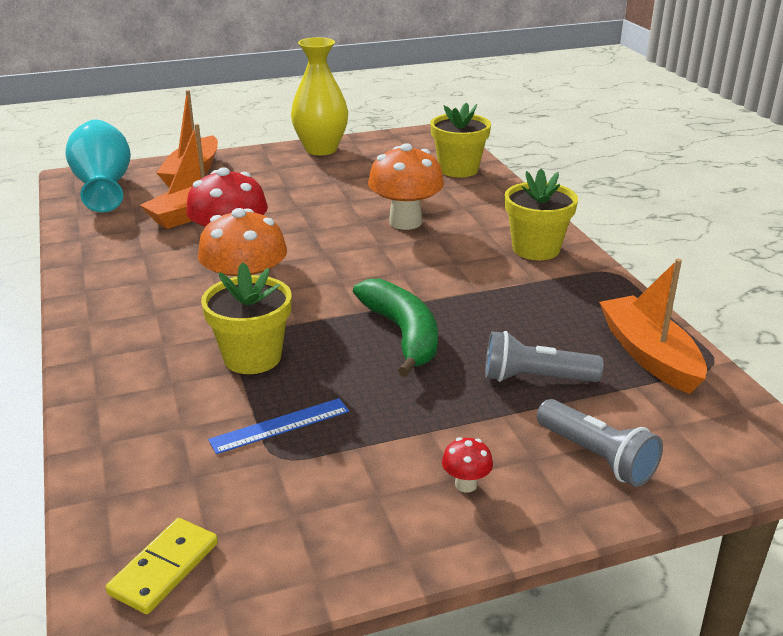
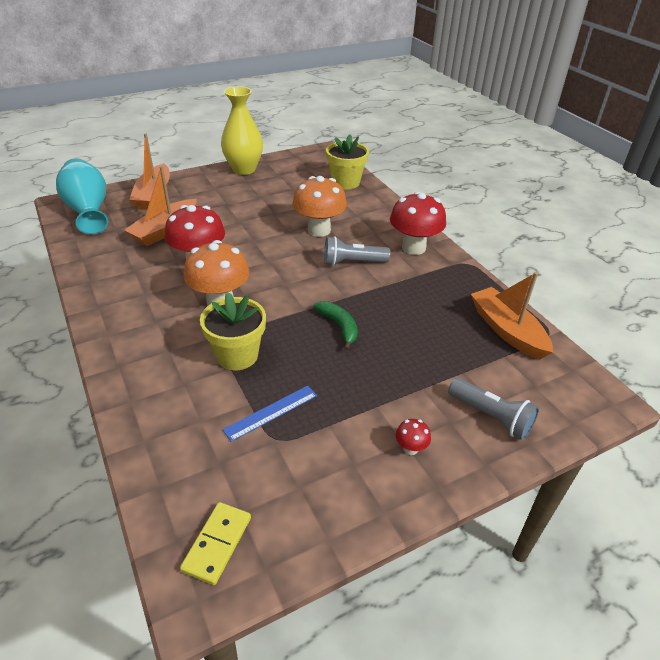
camera: 10 degrees left, 10 degrees up
green banana [353,279,438,377] -> green banana [314,301,358,350], size x0.63
grey flashlight [485,331,603,382] -> grey flashlight moved to [324,236,390,266]
yellow flower pot [505,169,578,260] -> red mushroom [390,192,446,255]

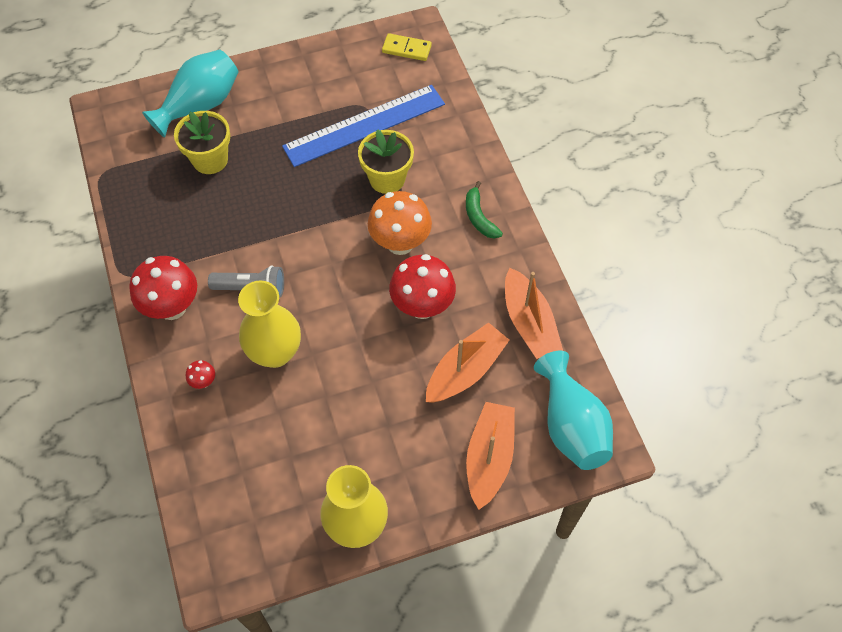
camera: 170 degrees left, 20 degrees up
yellow domino [180,502,251,585] -> yellow domino turned 75 degrees clockwise [382,33,432,61]
blue ruler [223,385,317,442] -> blue ruler [282,85,445,167], size x2.18
orange mushroom [292,176,347,237] -> yellow vase [238,281,301,368]
green banana [314,301,358,350] -> green banana moved to [466,181,503,239]
yellow flower pot [326,135,369,189] -> yellow flower pot moved to [174,111,230,174]
red mushroom [396,419,431,455] -> red mushroom moved to [186,360,215,389]
grey flashlight [448,378,539,440] -> turquoise vase [142,50,239,138]
orange boat [471,272,553,360] -> orange boat moved to [505,268,563,359]

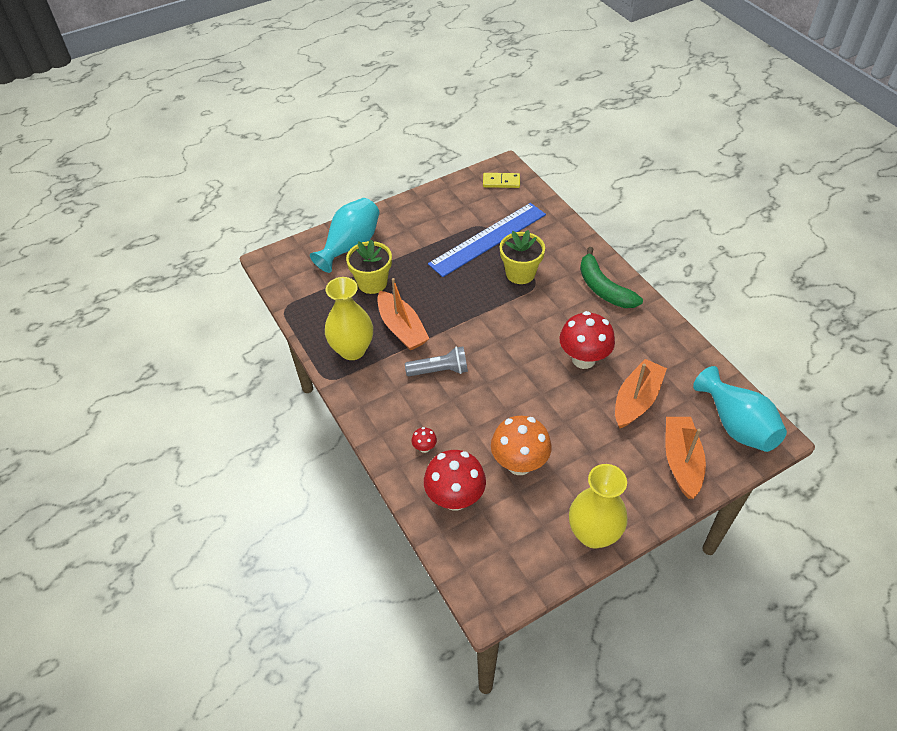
camera: 10 degrees left, 10 degrees down
red mushroom [129,256,197,320] -> red mushroom moved to [424,450,486,511]
yellow vase [238,281,301,368] -> yellow vase moved to [325,277,373,360]
orange mushroom [368,191,432,255] -> orange mushroom moved to [491,416,552,475]
green banana [466,181,503,239] -> green banana [580,247,643,308], size x1.59
orange boat [505,268,563,359] -> orange boat moved to [377,278,430,350]

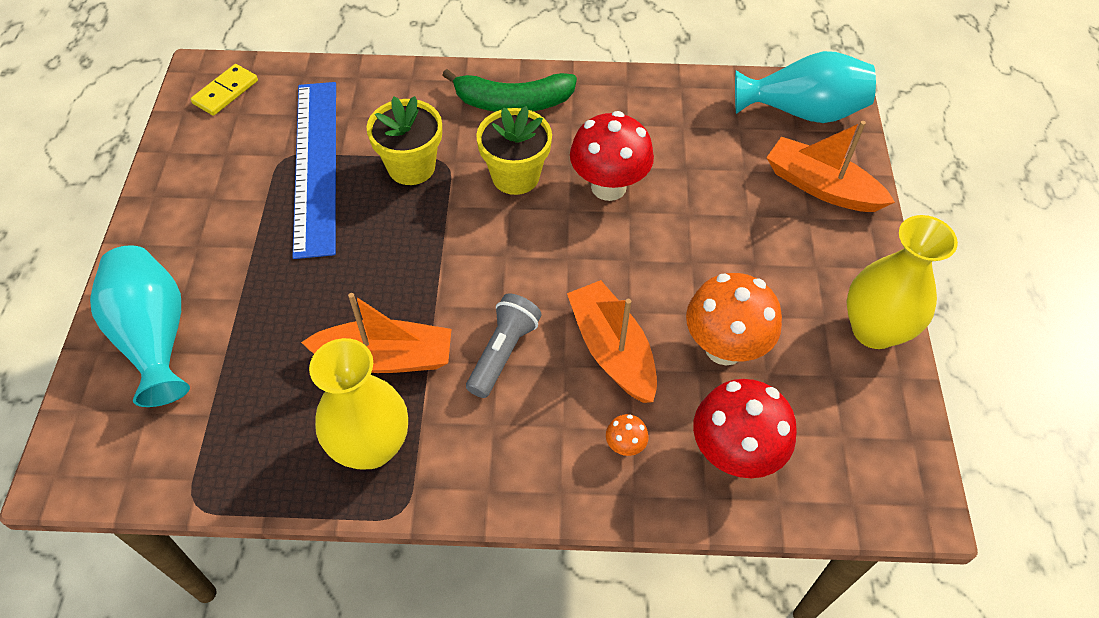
camera: 60 degrees left, 5 degrees up
yellow flower pot [346,239,392,294] -> yellow flower pot moved to [476,106,552,195]
red mushroom [412,427,437,453] -> orange mushroom [606,414,648,456]
orange boat [615,359,667,428] -> orange boat moved to [567,280,657,403]

